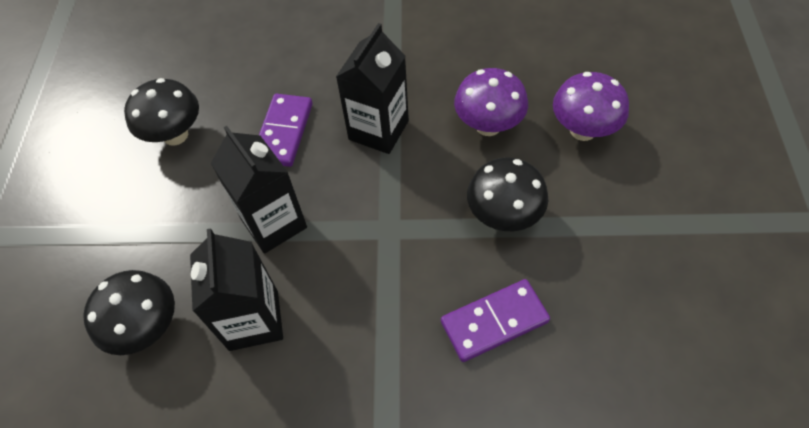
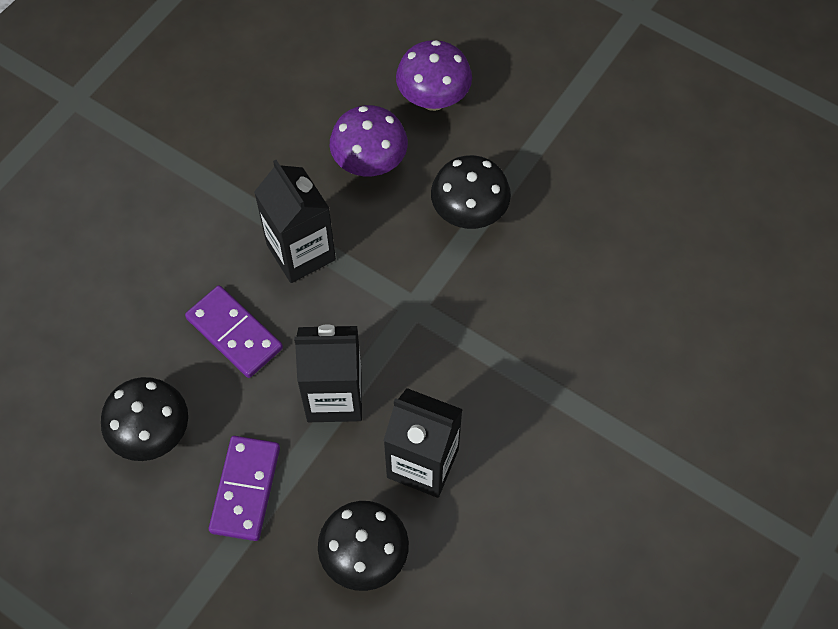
camera: 60 degrees left, 5 degrees up
purple domino [441,279,550,362] -> purple domino moved to [209,436,280,541]

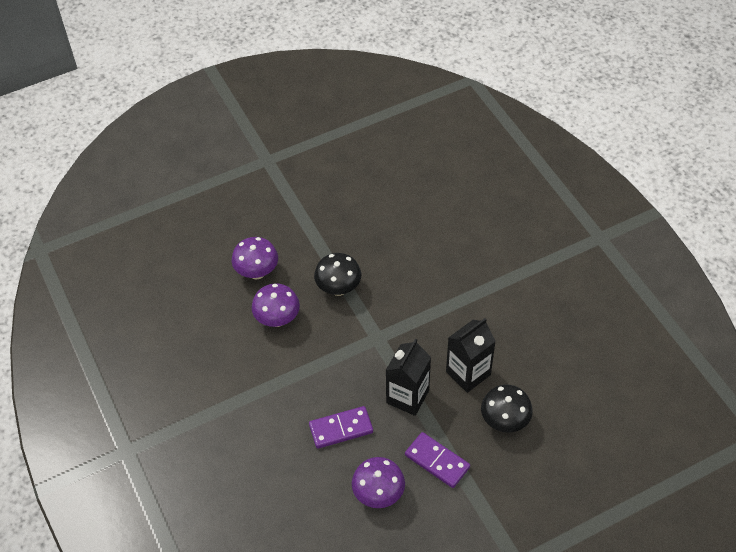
camera: 60 degrees left, 10 degrees down
black mushroom [101,377,188,461] -> purple mushroom [352,457,405,508]
black carton [254,160,336,283] -> none

